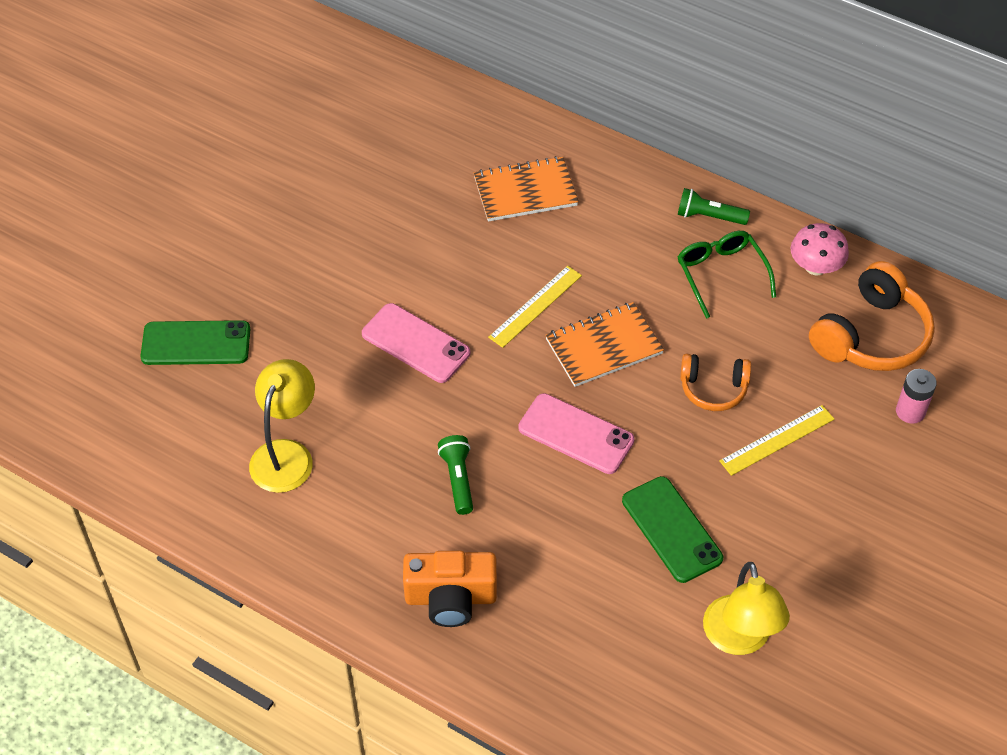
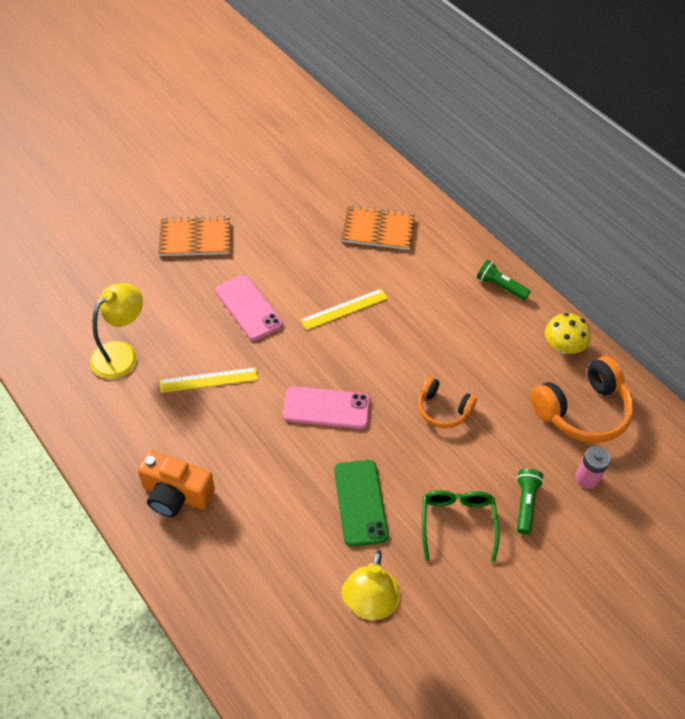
camera: 20 degrees right, 0 degrees up
green phone [140,320,251,365] -> none
green flashlight [438,435,473,515] -> green flashlight moved to [517,469,544,534]
pink phone [518,393,635,474] -> pink phone turned 45 degrees counterclockwise [283,386,370,429]
orange notebook [545,302,664,387] -> orange notebook moved to [158,216,230,256]
green glasses [678,231,776,319] -> green glasses moved to [422,490,500,563]
yellow ruler [719,405,834,476] -> yellow ruler moved to [160,367,258,393]
pink mushroom [791,223,849,276] -> yellow mushroom [545,313,591,354]

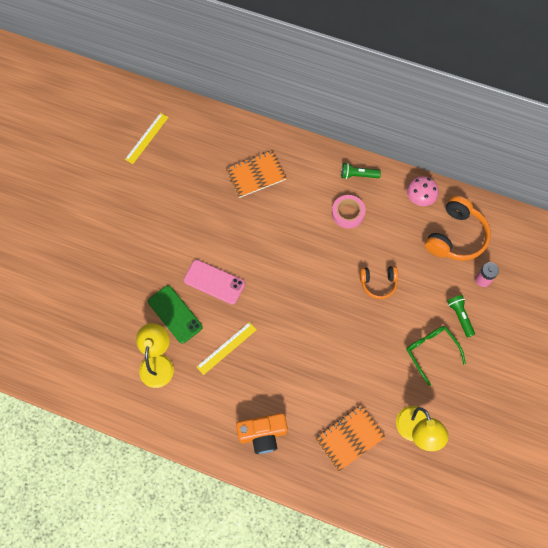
camera: 30 degrees left, 15 degrees up
orange notebook [158,216,230,256] -> orange notebook moved to [315,405,386,472]
pink phone [283,386,370,429] -> none
yellow ruler [300,289,388,330] -> yellow ruler moved to [125,113,169,164]
green phone [334,460,388,547] -> green phone moved to [148,286,203,343]
yellow mushroom [545,313,591,354] -> pink mushroom [407,176,438,206]
none -> pink tape [332,195,365,229]

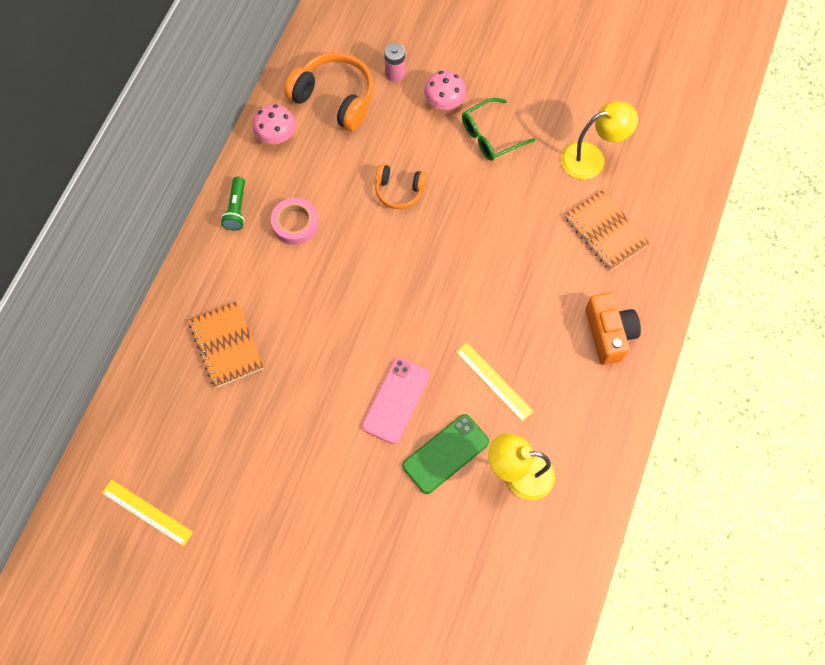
camera: 90 degrees left, 0 degrees up
orange headphones [359,266,398,299] -> orange headphones turned 105 degrees clockwise [375,164,427,209]
green flashlight [447,295,475,338] -> pink mushroom [424,70,466,110]

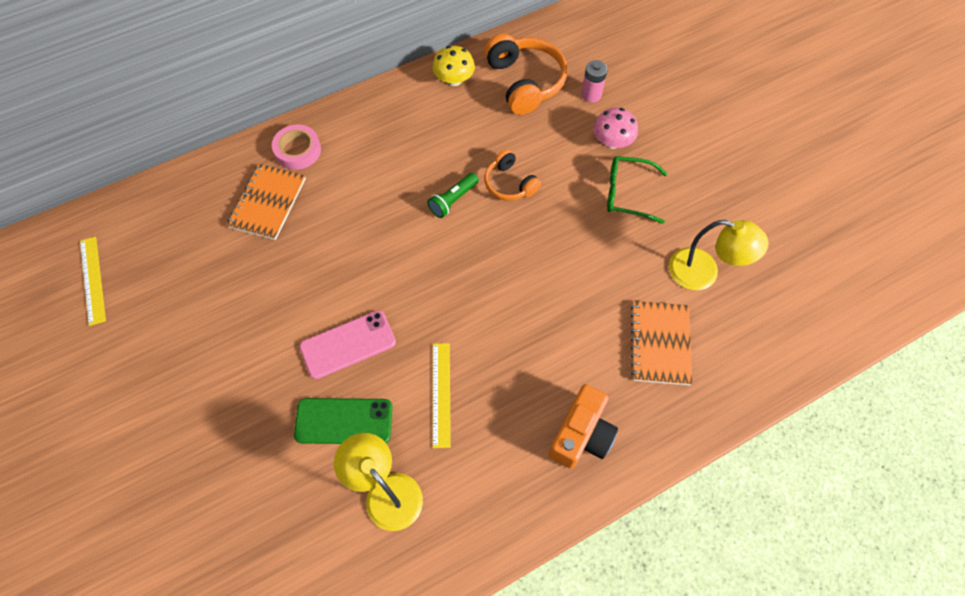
camera: 40 degrees right, 5 degrees down
green flashlight [221,177,245,230] -> green flashlight moved to [427,173,479,218]
pink mushroom [252,104,296,144] -> yellow mushroom [433,46,475,86]
pink tape [271,198,318,245] -> pink tape moved to [272,125,321,170]

